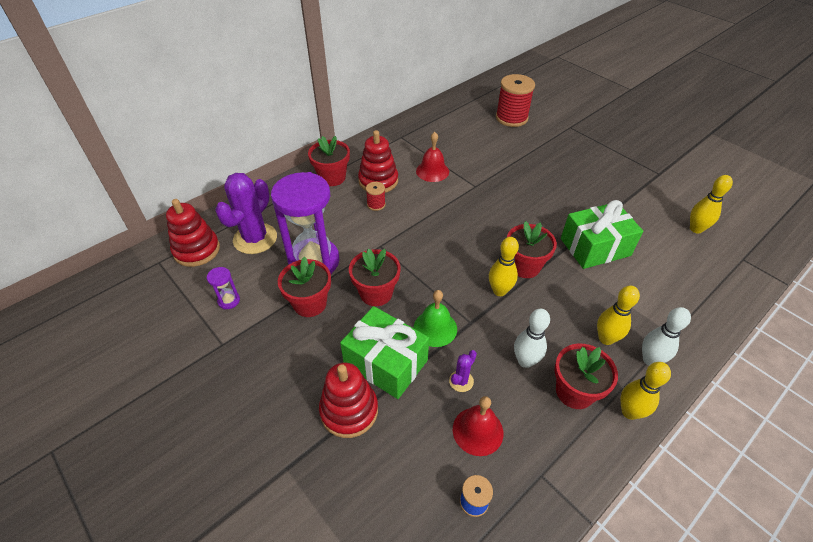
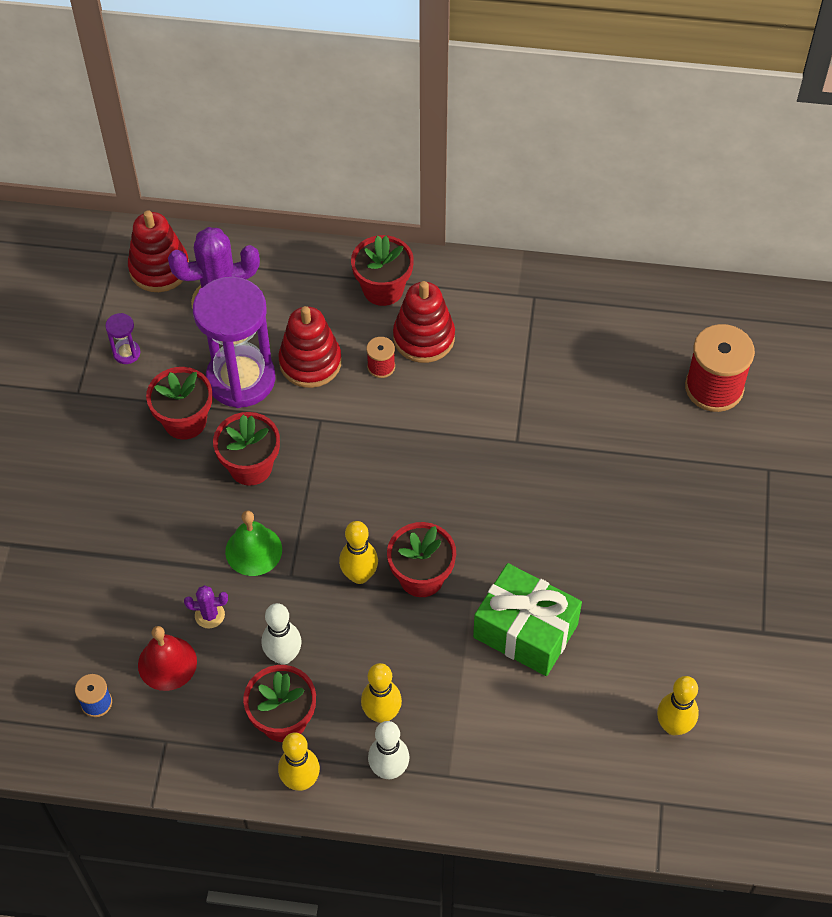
camera: 50 degrees right, 10 degrees up
red stacking toy [319,363,378,438] -> red stacking toy moved to [278,306,342,388]
green gift [340,306,429,399] -> none
red bell [416,132,449,182] -> none

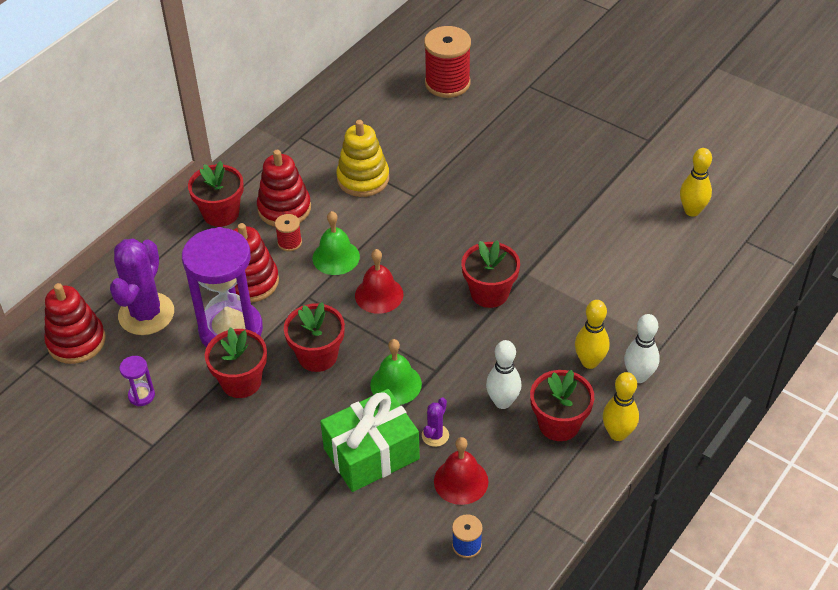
camera: 60 degrees left, 10 degrees down
yellow bowling pin [339,521,378,584] -> none
green gift [473,563,582,676] -> green gift moved to [320,389,420,492]
none -> green bell [313,211,360,275]
none -> yellow stacking toy [336,120,389,197]
none -> red bell [355,249,403,314]

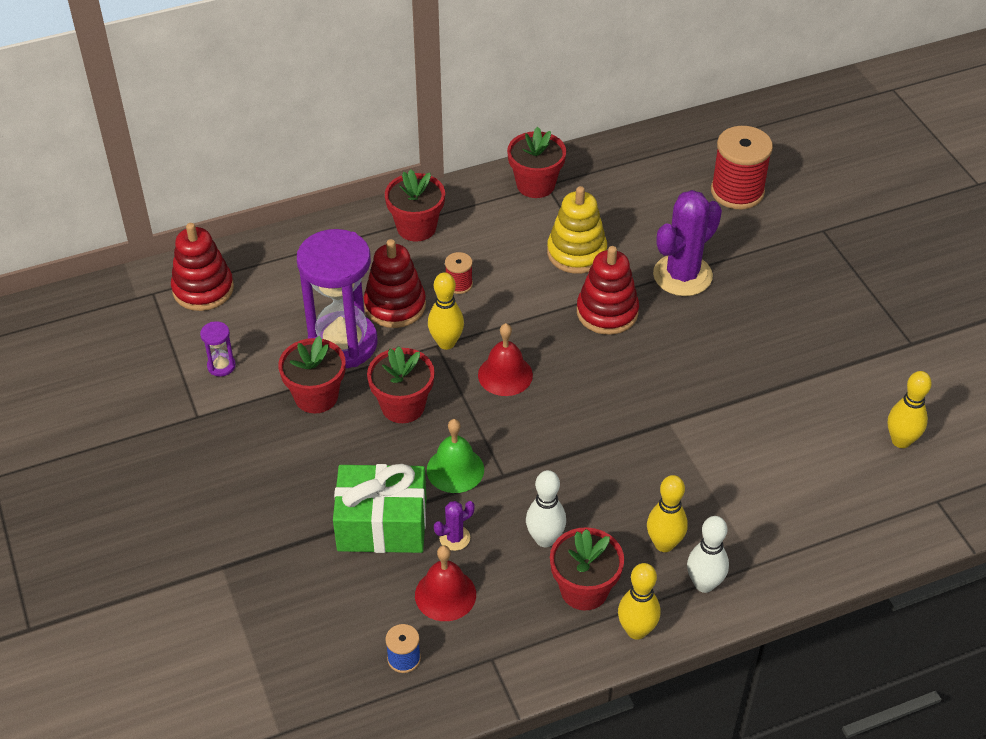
camera: 30 degrees right, 0 degrees up
purple cactus [110,238,174,335] -> purple cactus moved to [653,190,722,296]
red stacking toy [257,150,311,227] -> red stacking toy moved to [577,246,639,335]
green bell [313,211,360,275] -> none
red flower pot [462,240,520,308] -> red flower pot moved to [507,127,566,198]
none -> yellow bowling pin [428,272,464,350]

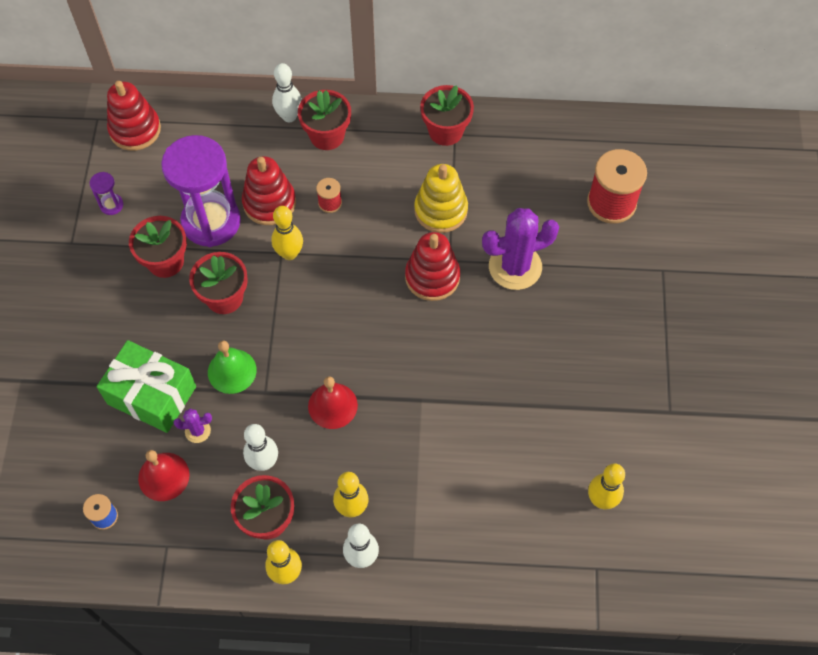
camera: 25 degrees right, 15 degrees up
red bell [478,323,533,396] -> red bell moved to [308,376,358,429]
none -> white bowling pin [272,63,302,122]

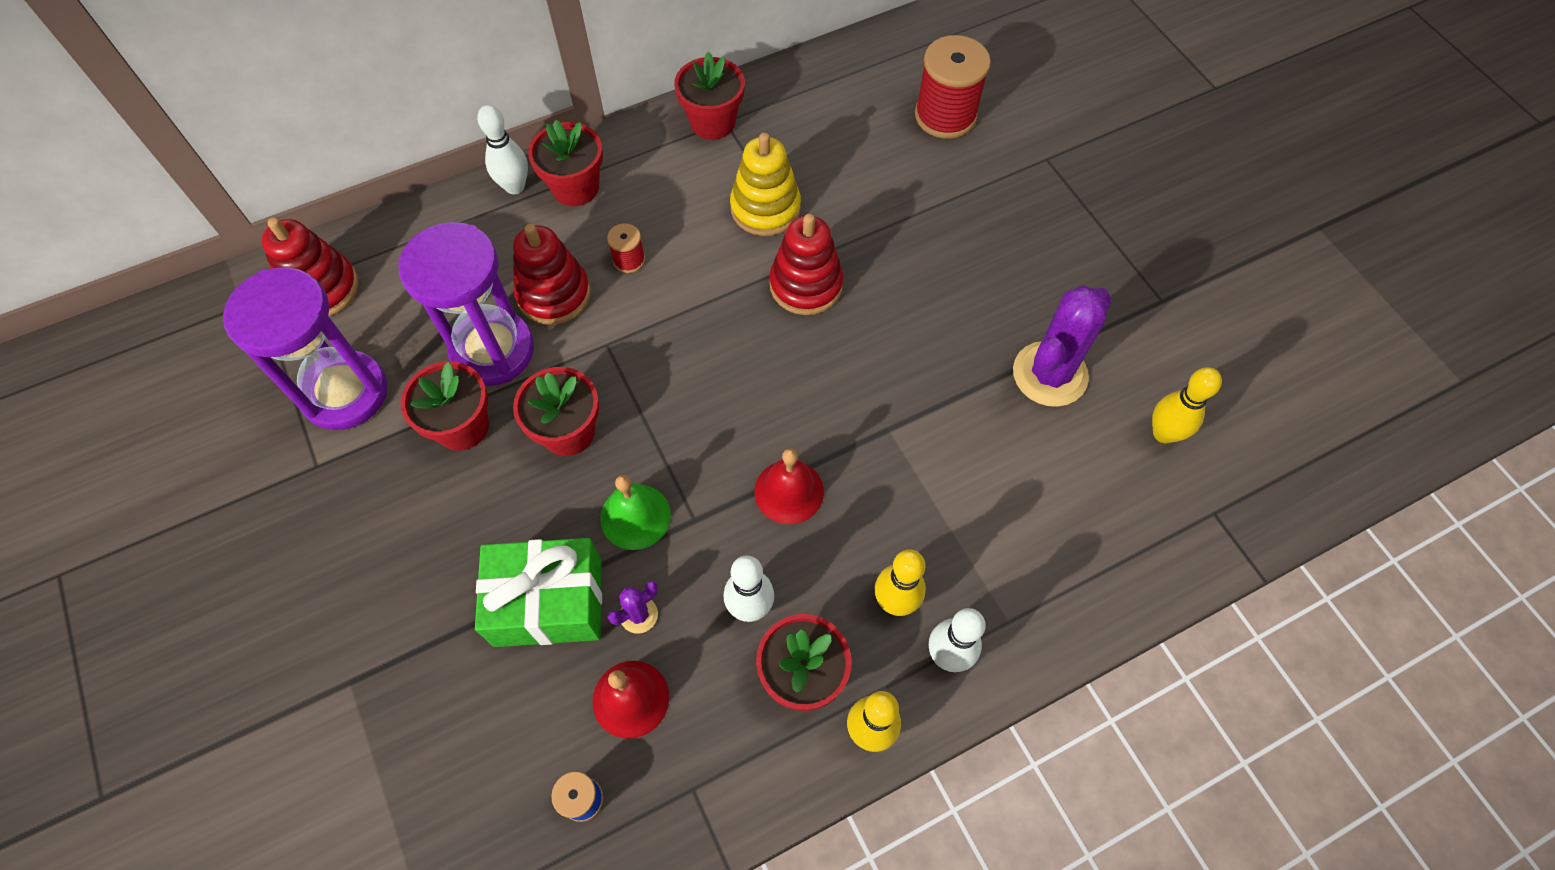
camera: 30 degrees left, 0 degrees up
purple hourglass [90,172,123,215] -> purple hourglass [223,267,388,430], size x2.49
yellow bowling pin [271,206,303,260] -> none
purple cactus [482,208,559,290] -> purple cactus moved to [1013,286,1112,407]

